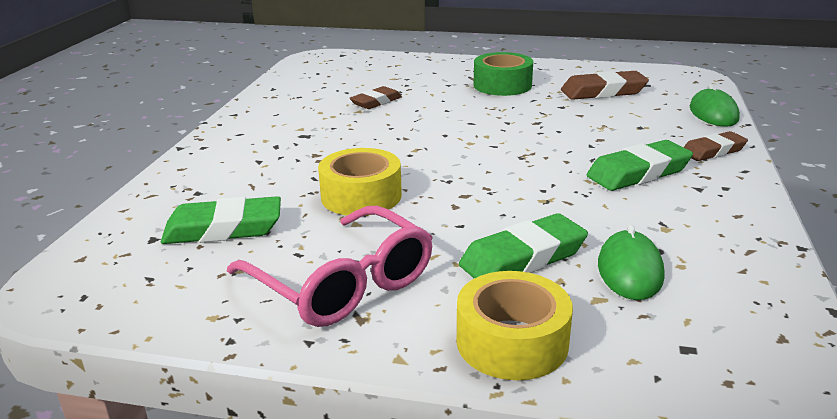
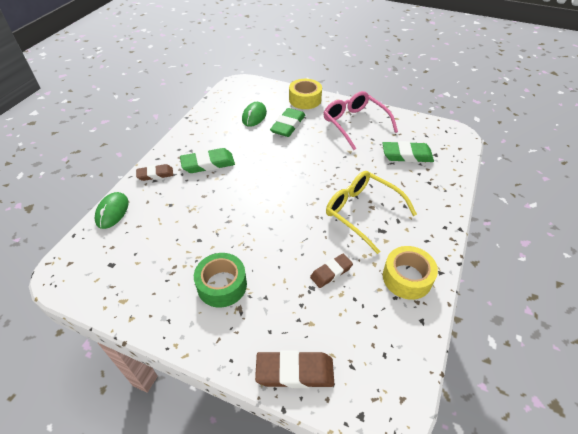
camera: 170 degrees left, 20 degrees up
yellow tape [318,148,402,216] -> yellow tape moved to [383,246,438,300]
green eraser [459,213,588,279] -> green eraser turned 45 degrees counterclockwise [270,108,305,137]
brown eraser [561,71,649,100] -> brown eraser moved to [255,351,334,388]
none -> yellow glasses [326,171,417,254]

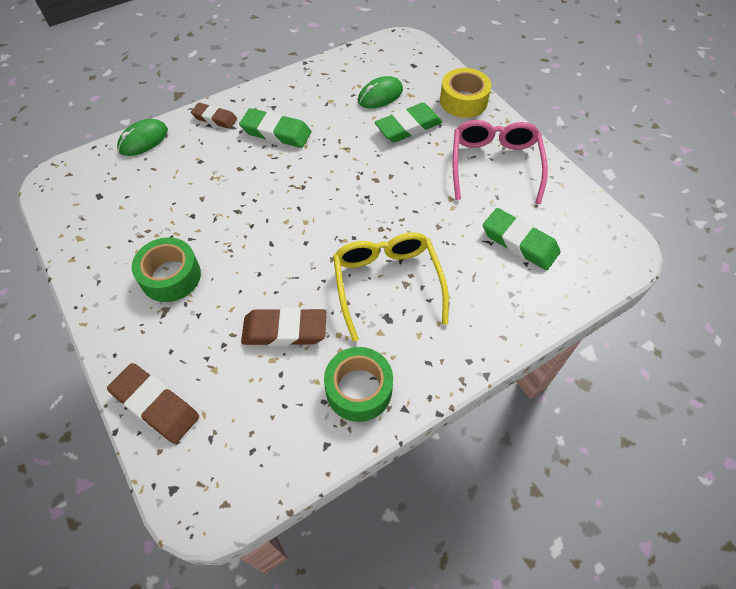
camera: 35 degrees right, 10 degrees up
brown eraser [310,254,353,288] -> brown eraser [241,308,326,346], size x1.53
yellow tape [383,246,438,300] -> green tape [324,347,393,422]

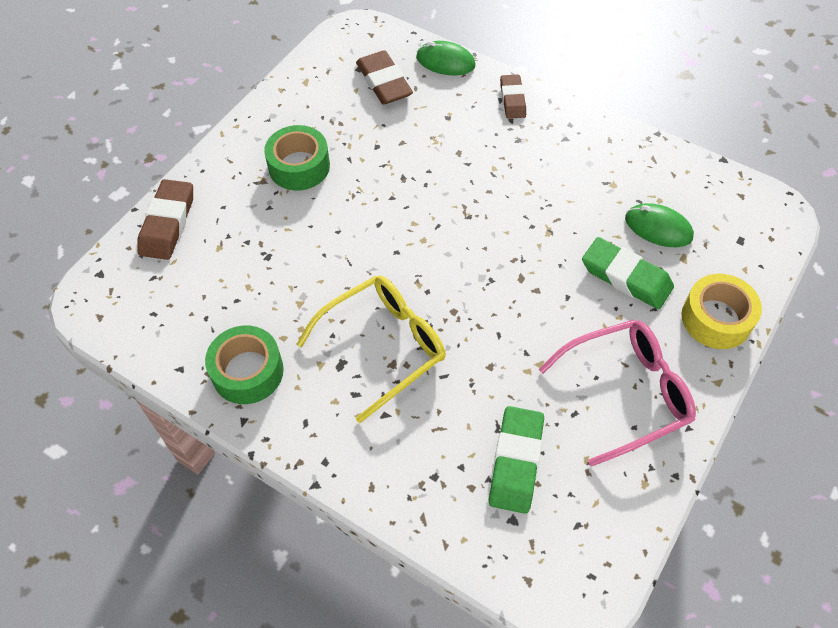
camera: 65 degrees right, 0 degrees up
green eraser [239,108,311,148] -> none
brown eraser [241,308,326,346] -> brown eraser moved to [356,50,413,105]

